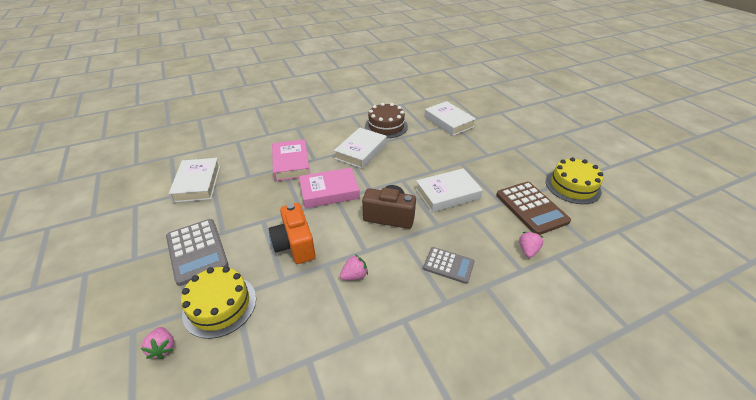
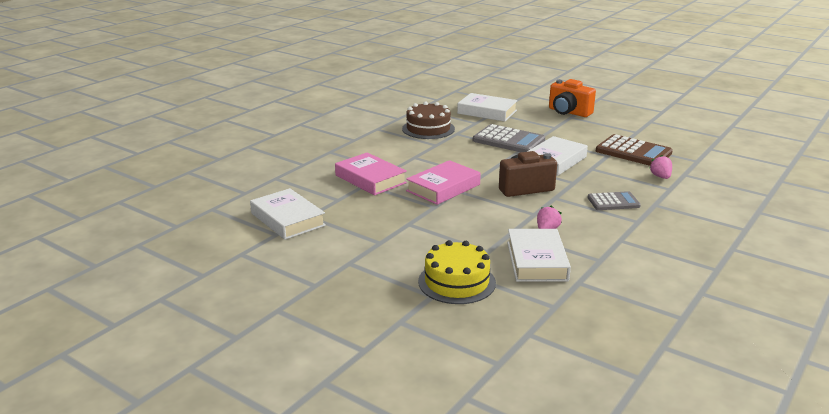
camera: 30 degrees left, 15 degrees down
pink strawberry [141,327,174,359] -> none
grey calculator [166,219,229,286] -> grey calculator moved to [473,124,545,152]
orange camera [269,203,316,264] -> orange camera moved to [549,79,596,117]
white book [334,128,387,169] -> white book moved to [507,229,571,282]
yellow cake [546,157,603,204] -> none

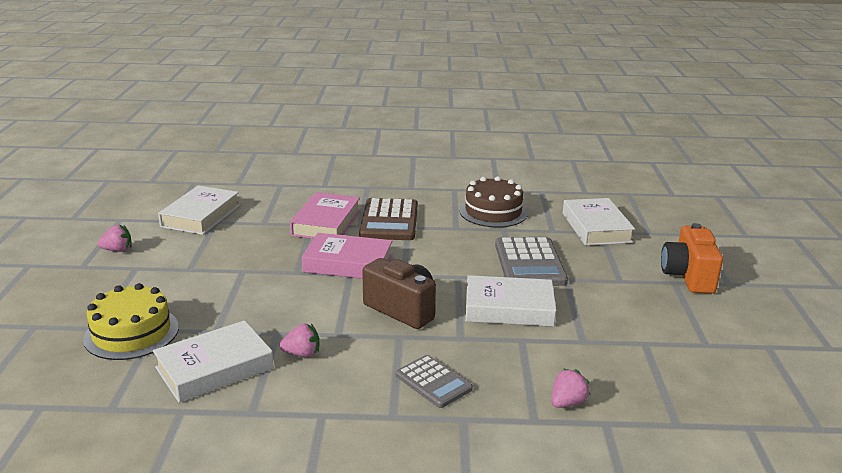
camera: 55 degrees right, 0 degrees up
brown calculator [596,134,673,166] -> brown calculator moved to [359,198,418,240]
none -> pink strawberry [98,225,132,252]

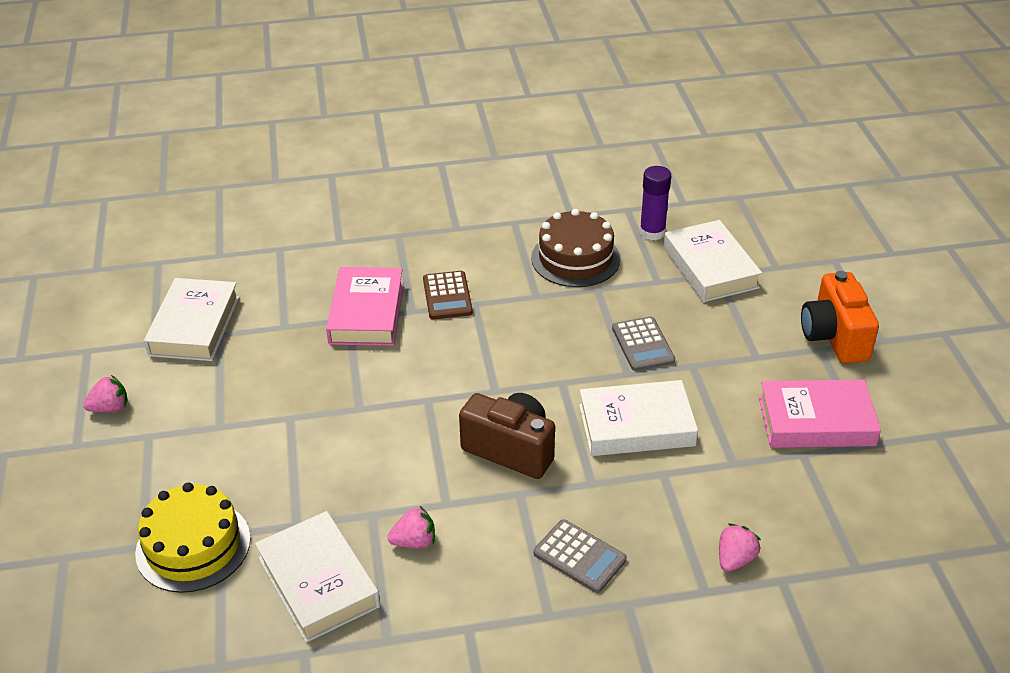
camera: 10 degrees left, 15 degrees up
white book [153,320,274,403] -> white book turned 75 degrees counterclockwise [255,511,380,643]
pink book [302,233,392,279] -> pink book moved to [759,379,881,448]
brown calculator [359,198,418,240] -> brown calculator [423,271,473,319], size x0.61
grey calculator [495,237,568,286] -> grey calculator [612,317,675,371], size x0.61
none -> purple glue stick [640,166,671,240]

